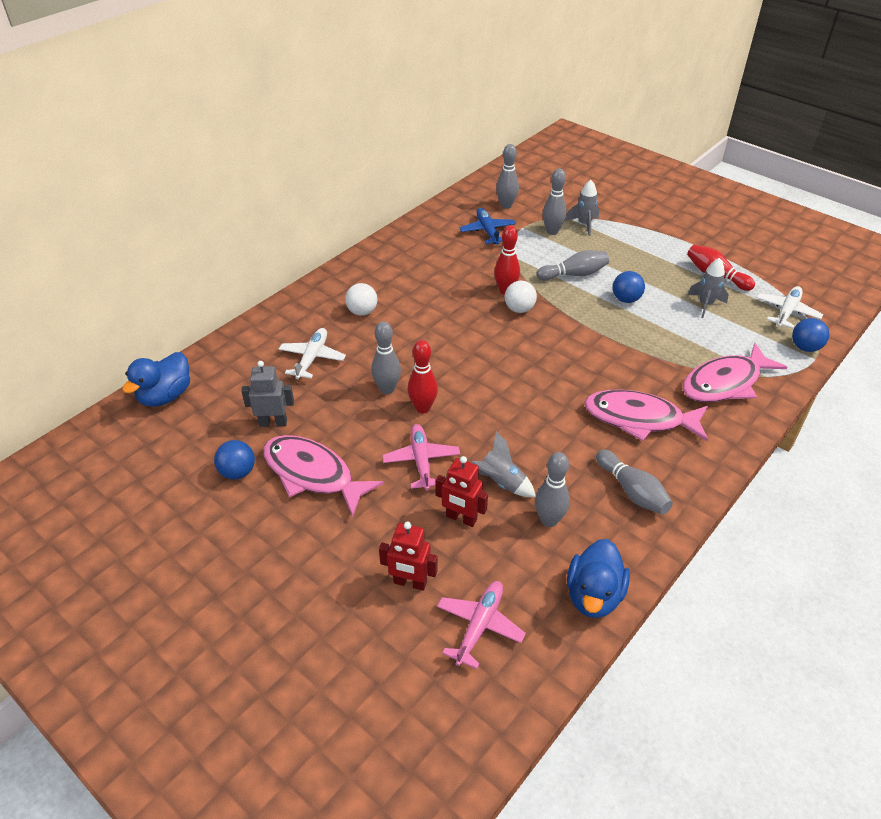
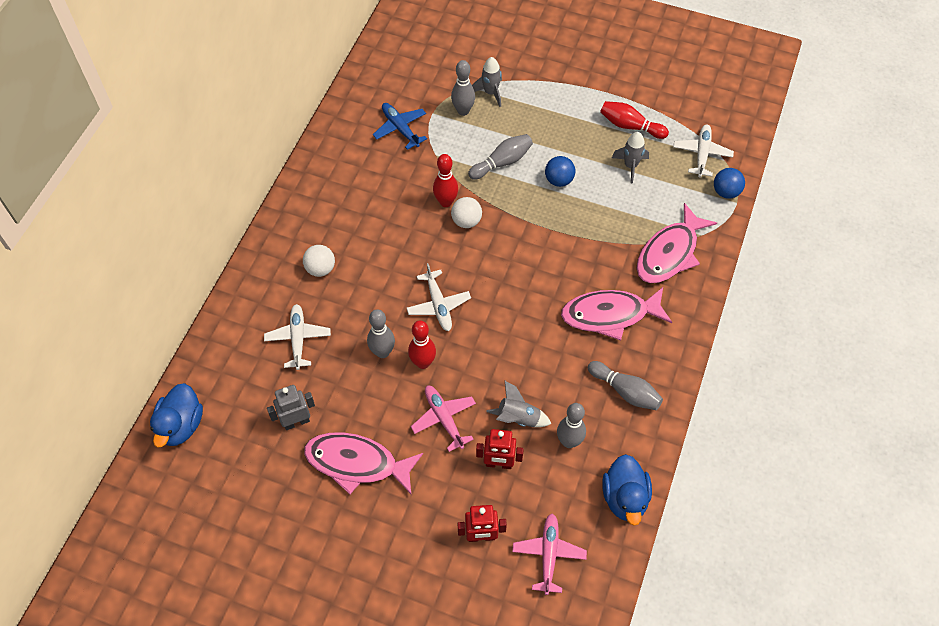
camera: 20 degrees left, 15 degrees up
blue ball [214,440,255,480] -> none
grey bowling pin [496,144,519,209] -> none
none -> white plane [407,263,471,331]

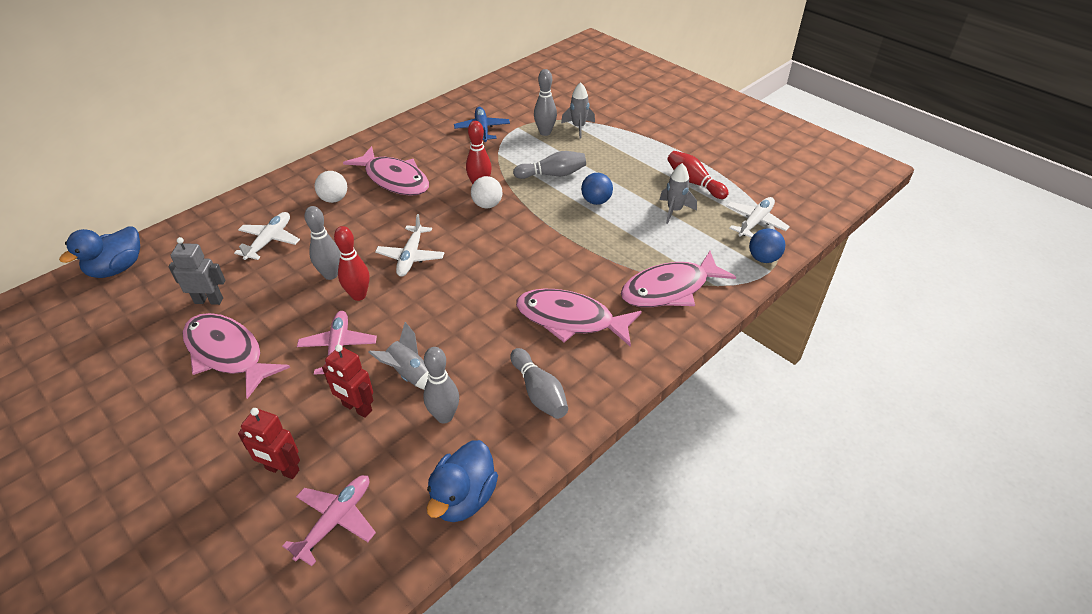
camera: 25 degrees right, 15 degrees down
none -> pink fish [343,146,429,196]

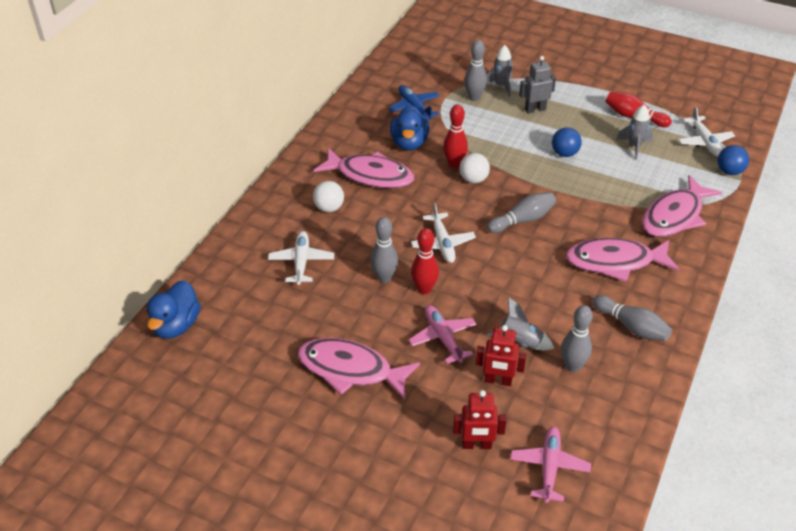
camera: 20 degrees left, 0 degrees up
grey robot [169,237,225,305] -> grey robot moved to [519,56,556,113]
blue duck [427,440,498,522] -> blue duck moved to [390,105,429,151]
grey bowling pin [513,151,586,179] -> grey bowling pin moved to [487,192,556,233]
white plane [726,197,790,238] -> white plane turned 150 degrees clockwise [678,106,735,157]

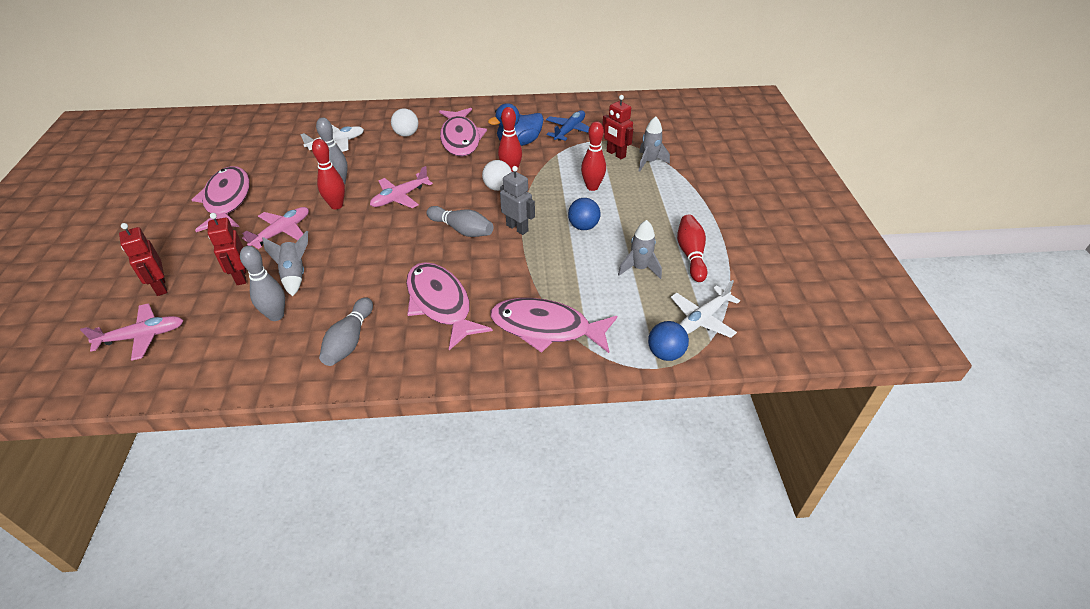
camera: 60 degrees right, 0 degrees up
blue duck [146,280,201,339] -> none
white plane [411,203,476,263] -> pink plane [370,166,433,208]
grey bowling pin [464,40,487,101] -> red robot [602,95,633,159]
grey robot [519,56,556,113] -> grey robot moved to [500,166,535,235]
none -> red bowling pin [581,121,606,191]

